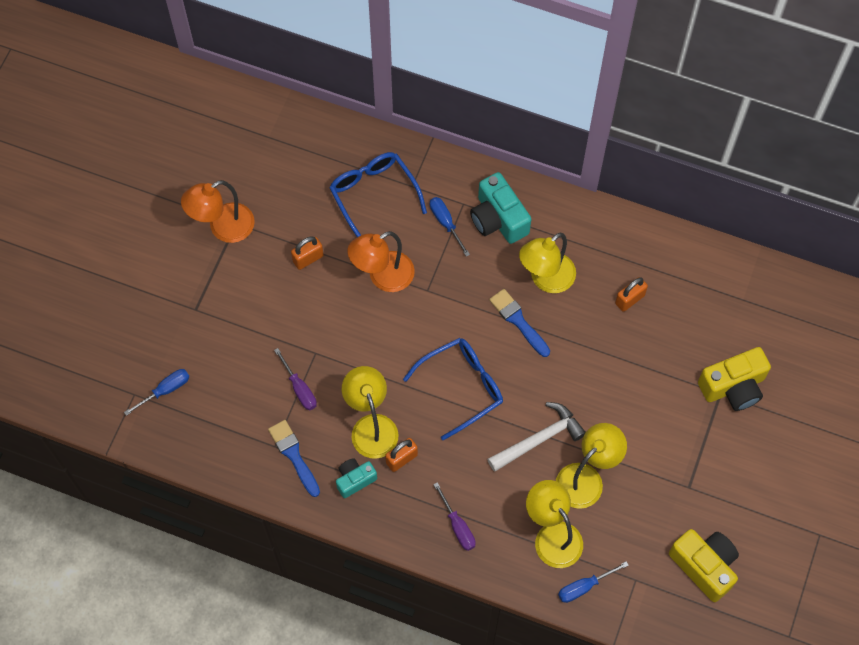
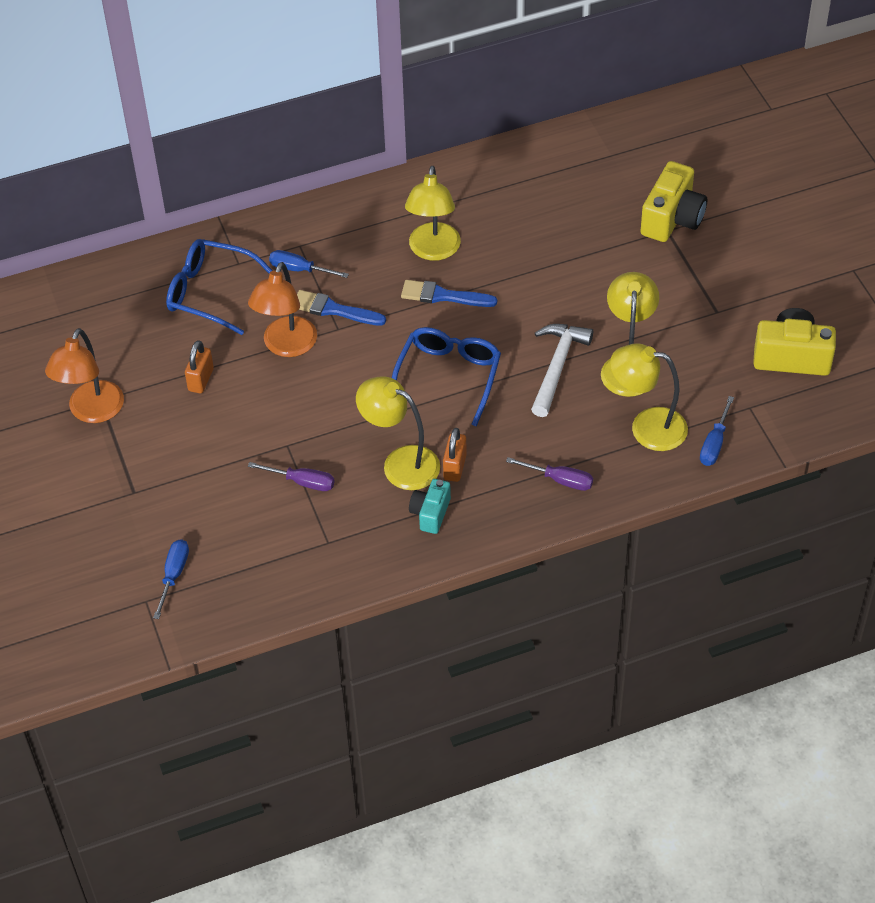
camera: 40 degrees left, 15 degrees down
blue brush [268,420,320,497] -> blue brush moved to [297,290,386,326]
turquoise camera [470,172,531,244] -> none
orange padlock [615,277,648,312] -> none

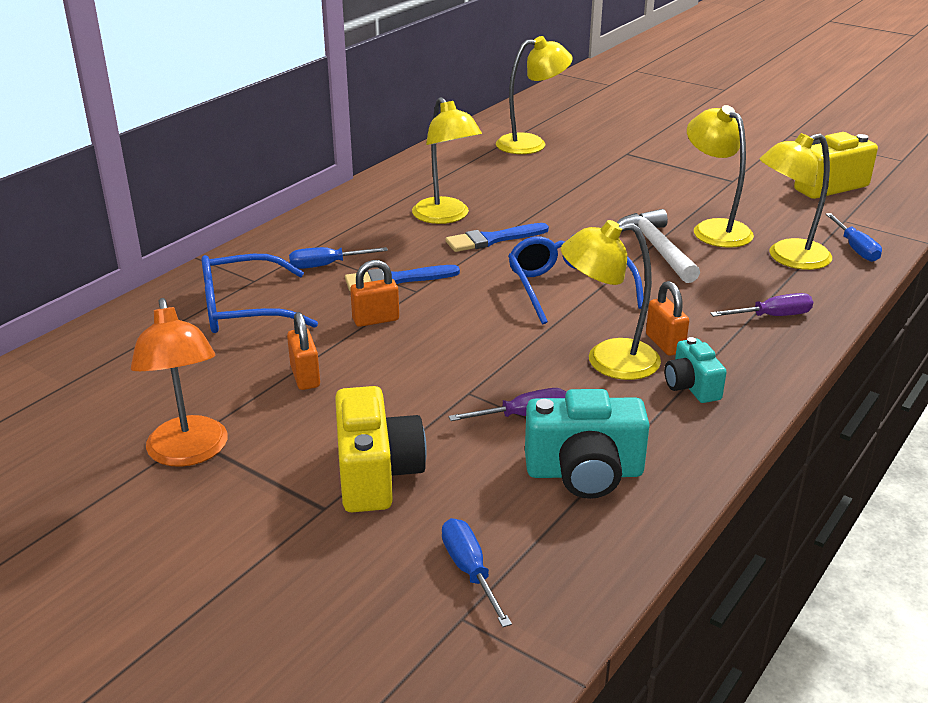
camera: 35 degrees left, 20 degrees down
orange lamp [248,262,317,357] -> orange padlock [350,260,399,327]
yellow camera [640,161,707,242] -> yellow camera moved to [335,386,427,512]
none -> yellow lamp [496,36,573,154]
none -> turquoise camera [525,389,650,499]

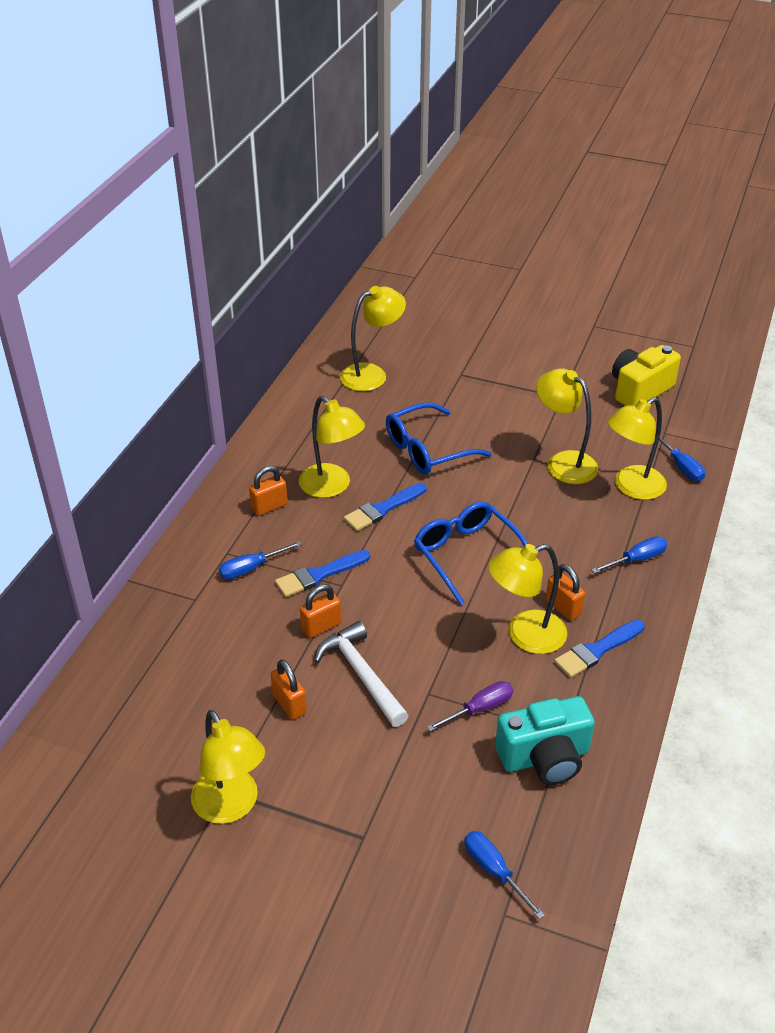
camera: 15 degrees left, 10 degrees up
orange lamp [131,298,228,467] -> yellow lamp [191,710,265,824]
blue glasses [202,254,318,333] -> blue glasses moved to [386,402,492,474]
yellow camera [335,386,427,512] -> none
white hammer [617,209,700,283] -> white hammer moved to [314,621,409,727]
turquoise camera [664,337,727,403] -> blue brush [554,620,645,678]
purple screwdriver [710,293,813,317] -> blue screwdriver [592,536,667,574]
none -> orange padlock [249,466,287,516]

